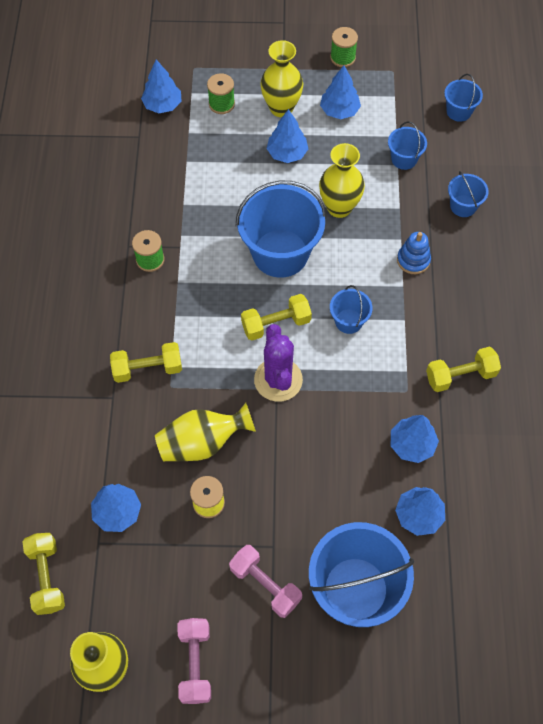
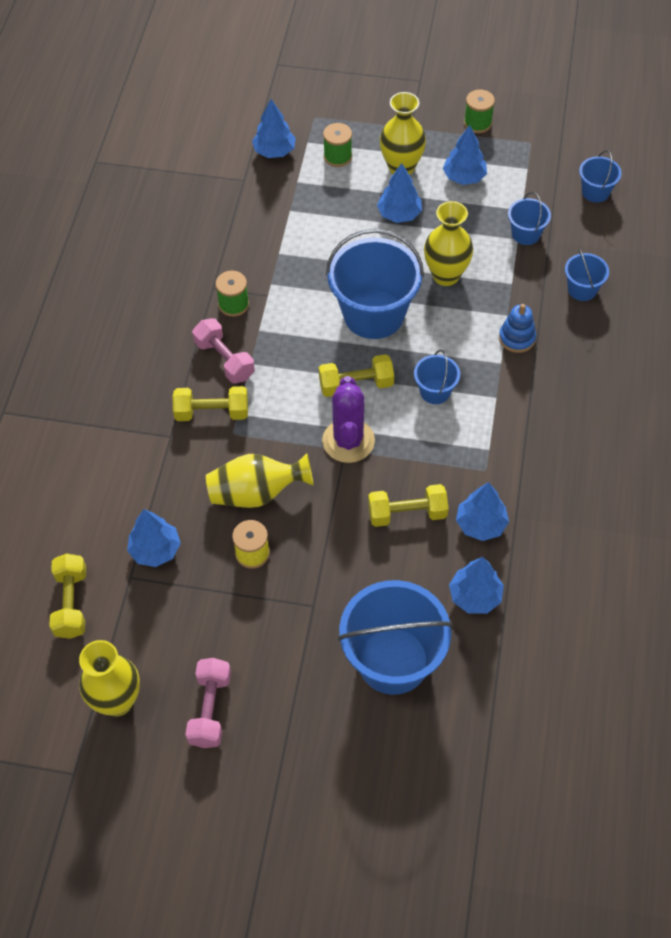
camera: 10 degrees right, 5 degrees down
pink dumbbell [229,545,302,618] -> pink dumbbell moved to [192,318,255,384]
yellow dumbbell [426,347,501,392] -> yellow dumbbell moved to [368,484,449,527]

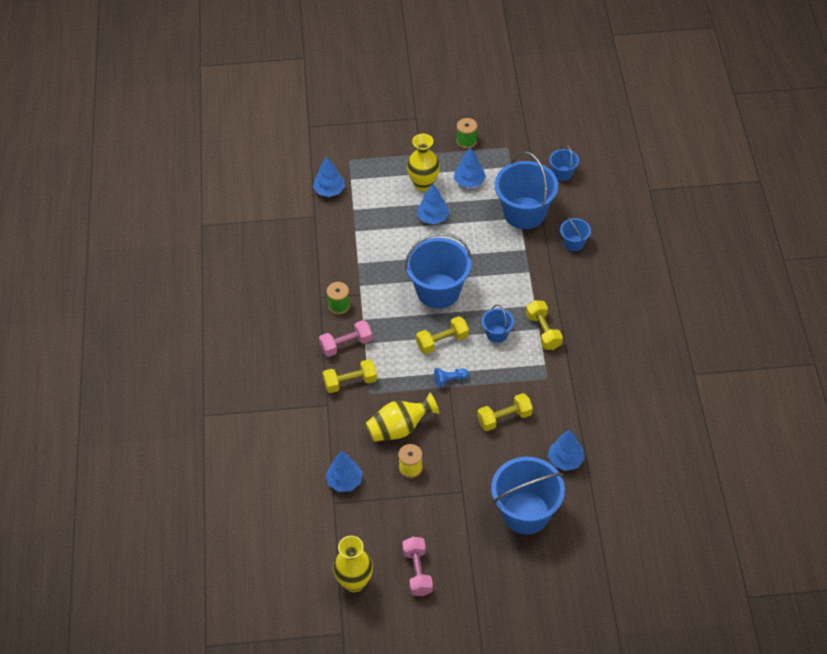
camera: 15 degrees left, 5 degrees down
yellow dumbbell [49,553,86,639] -> yellow dumbbell moved to [526,300,563,350]
pink dumbbell [192,318,255,384] -> pink dumbbell turned 60 degrees counterclockwise [319,320,372,357]
purple cactus [322,376,375,463] -> blue pawn [434,368,469,387]
green spool [323,123,352,167] -> none
yellow vase [424,201,473,286] -> none
blue tree [456,482,509,541] -> none
blue stacking toy [499,304,536,353] -> none
blue bucket [508,192,551,245] -> blue bucket [495,152,558,229], size x2.08

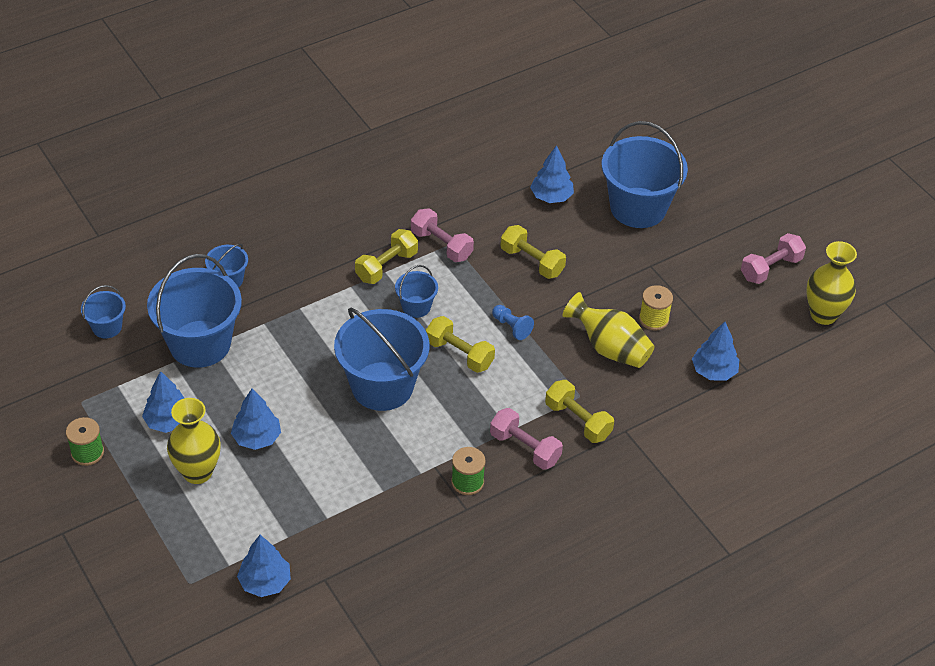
camera: 120 degrees left, 5 degrees down
none -> pink dumbbell [411,208,474,262]

